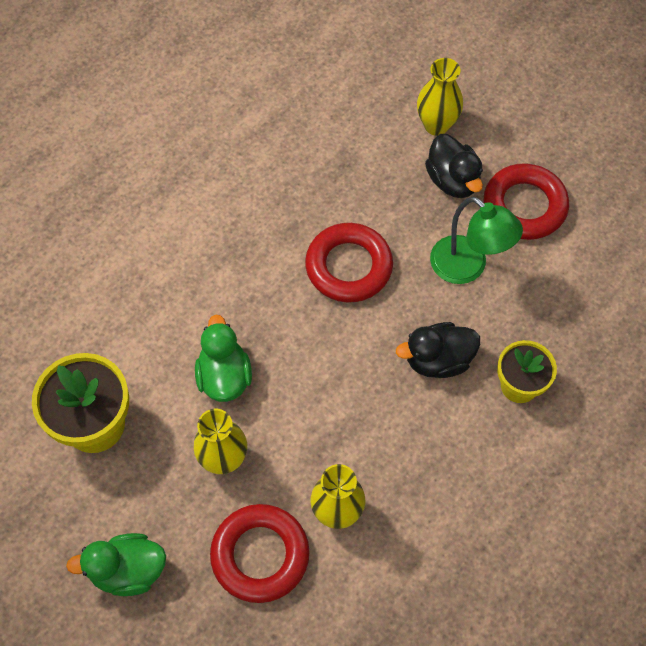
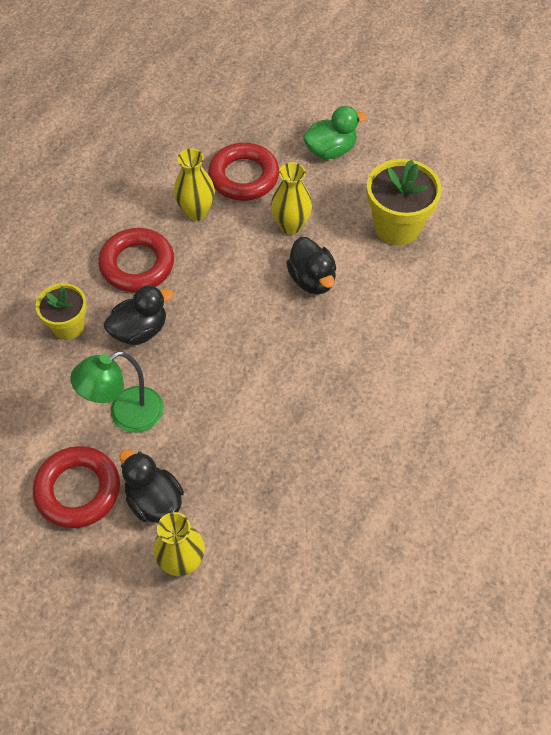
camera: 165 degrees right, 5 degrees down
green duck [195,315,252,402] -> black duck [286,237,336,295]
red ring [305,223,393,303] -> red ring moved to [98,228,174,292]
green lamp [430,197,523,284] -> green lamp turned 60 degrees counterclockwise [70,351,164,433]

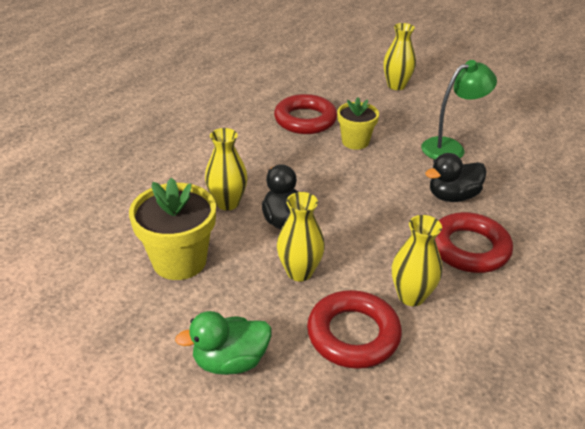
camera: 175 degrees left, 20 degrees down
red ring [33,446,120,528] -> red ring moved to [274,94,337,134]
yellow flower pot [36,283,87,340] -> yellow flower pot moved to [337,97,379,150]
black duck [119,449,184,523] -> none
none -> yellow vase [205,128,248,210]

